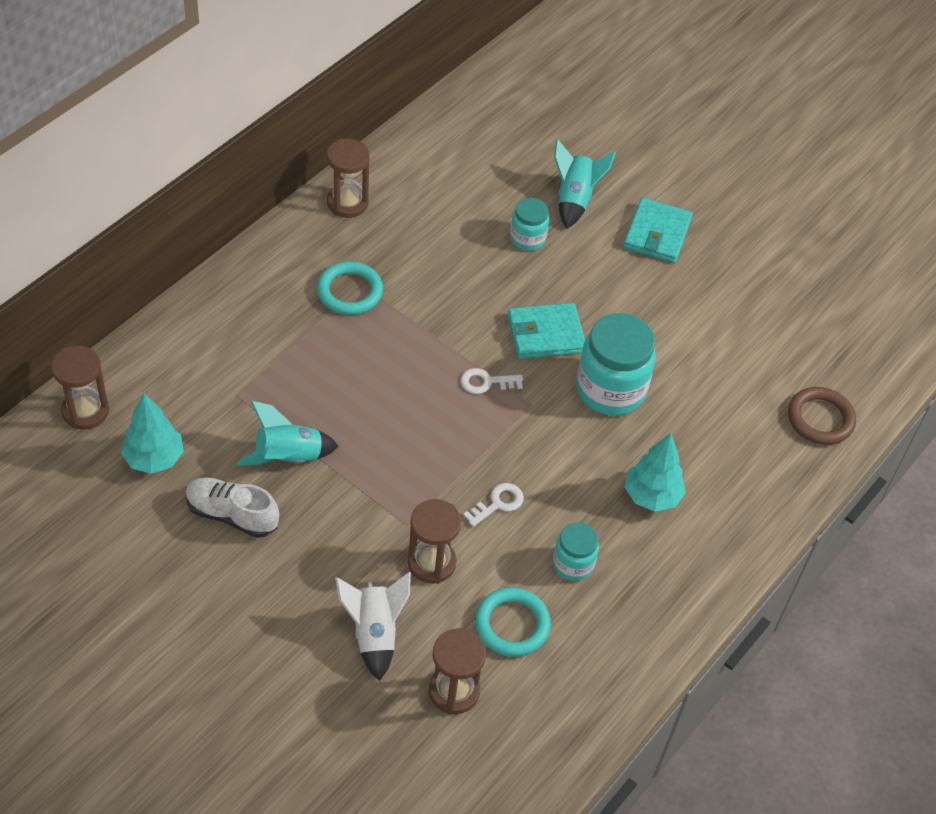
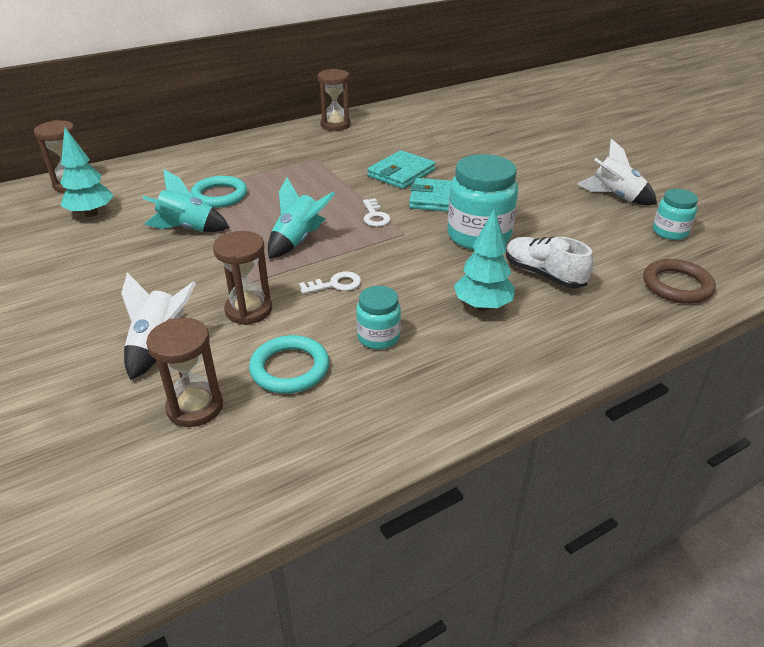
camera: 25 degrees right, 15 degrees down
white shoe [185,478,279,538] -> white shoe moved to [506,237,594,288]
turquoise ring [317,261,383,315] -> turquoise ring moved to [190,176,247,208]
white key [461,368,523,394] -> white key turned 120 degrees counterclockwise [363,199,391,227]
turquoise jar [510,198,549,251] -> turquoise jar moved to [653,189,698,240]
turquoise rocket [554,139,616,229] -> turquoise rocket moved to [268,177,335,258]
turquoise wallet [623,198,693,263] -> turquoise wallet moved to [368,150,435,189]
none -> white rocket [577,138,657,205]

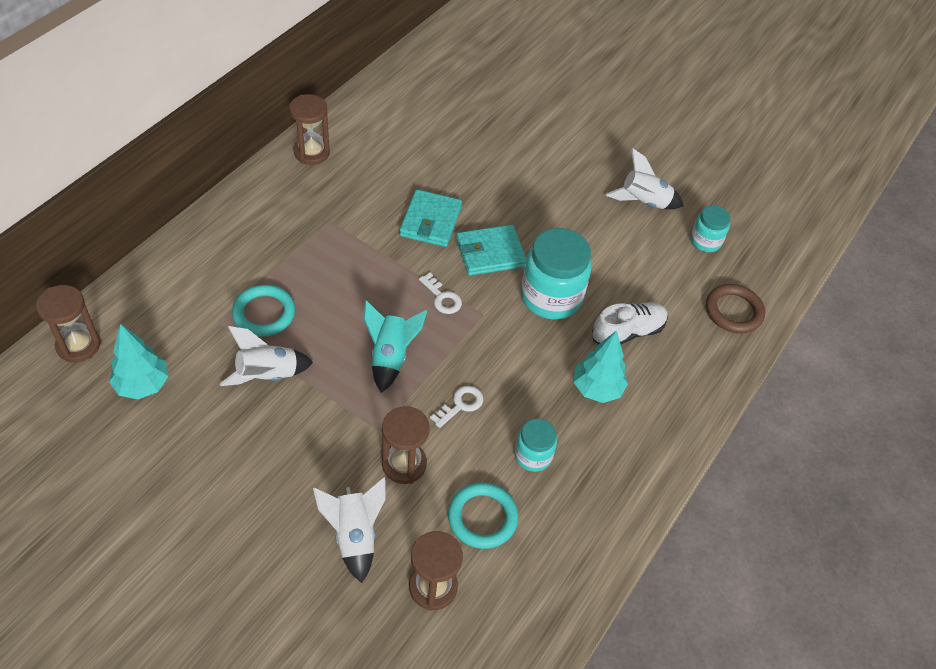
camera: 30 degrees left, 15 degrees up
turquoise rocket [142,169,229,232] -> white rocket [220,326,313,386]
white shoe [506,237,594,288] -> white shoe turned 135 degrees clockwise [592,302,668,345]

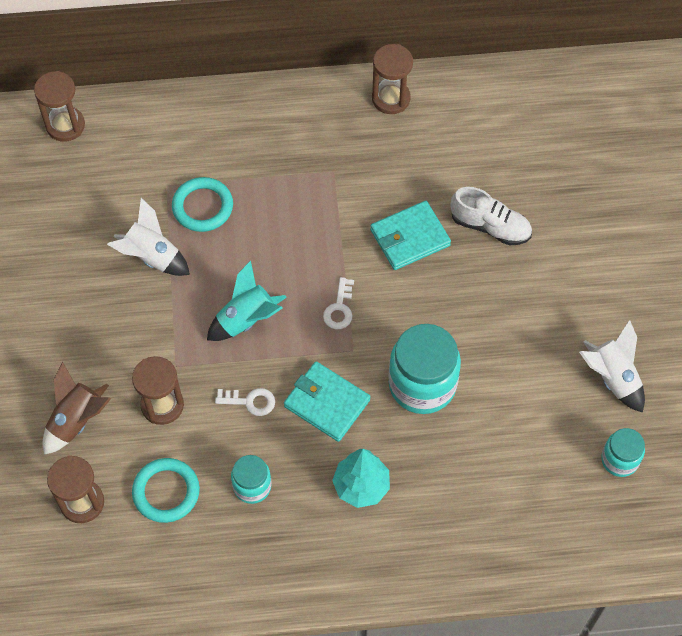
camera: 55 degrees right, 10 degrees up
turquoise tree [109,324,169,399] -> none
white rocket [313,478,386,583] -> brown rocket [43,362,111,455]
turquoise wallet [456,225,526,276] -> turquoise wallet moved to [284,361,370,442]
white shoe [592,302,668,345] -> white shoe moved to [451,187,532,245]
brown ring [706,284,765,333] -> none

